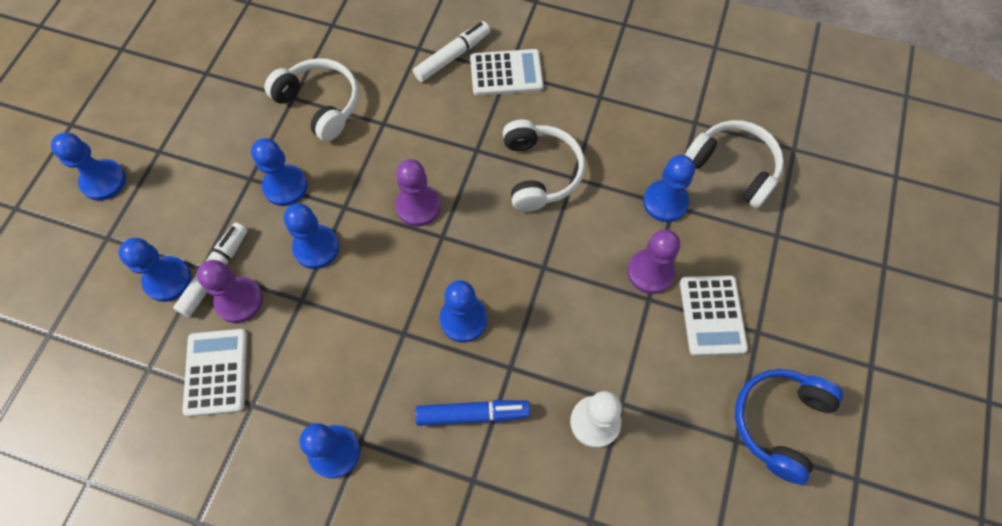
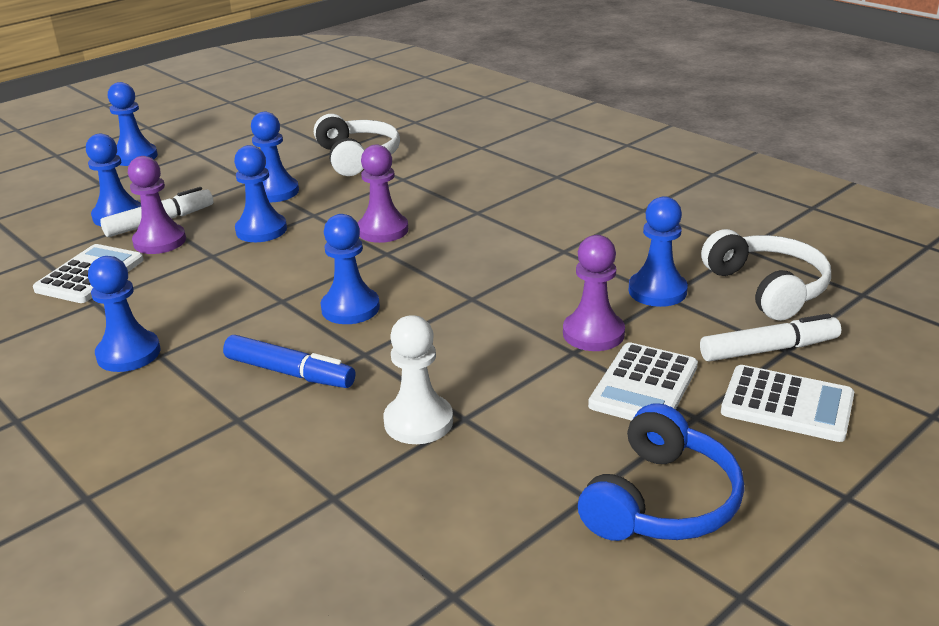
camera: 30 degrees right, 35 degrees down
white marker [413,21,490,82] -> white marker moved to [700,314,841,361]
white calculator [470,49,544,96] -> white calculator moved to [721,365,854,442]
white headphones [503,120,585,212] -> none
blue headphones [735,369,843,485] -> blue headphones turned 150 degrees clockwise [578,403,745,541]

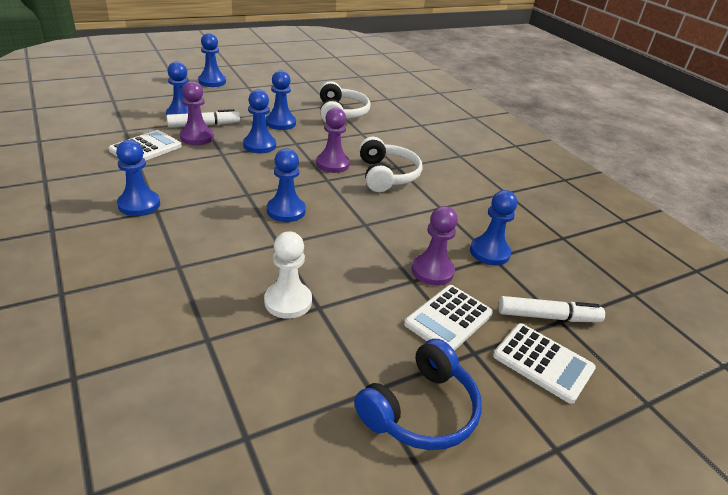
camera: 10 degrees right, 5 degrees up
blue marker [223,335,355,388] -> none
white headphones [701,229,831,321] -> white headphones moved to [359,137,422,192]

